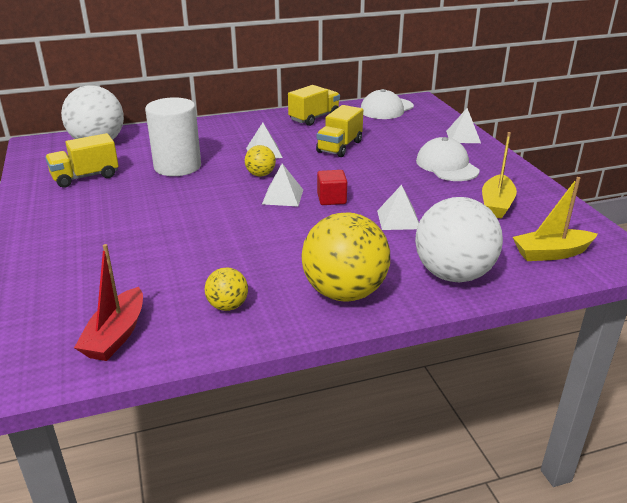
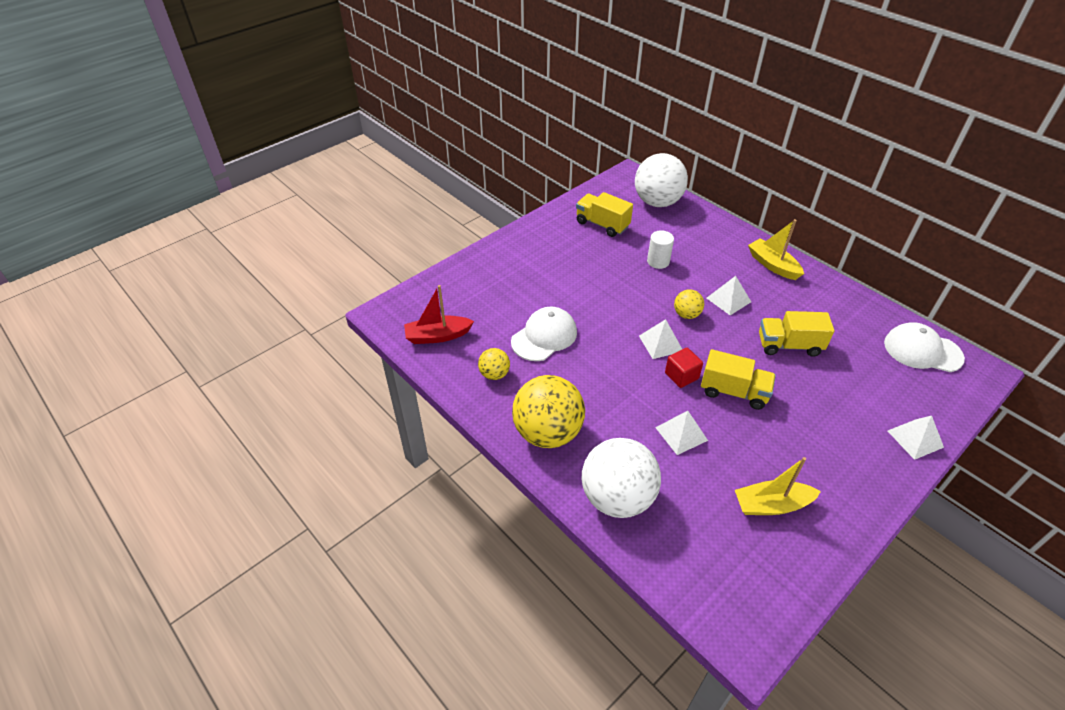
camera: 65 degrees right, 15 degrees up
white cylinder [145,97,201,176] -> white cylinder [647,230,674,269], size x0.53
yellow truck [288,85,340,126] -> yellow truck moved to [701,349,776,410]
white cap [416,137,480,181] -> white cap moved to [511,306,577,361]
yellow boat [513,177,598,261] -> yellow boat moved to [748,219,804,280]

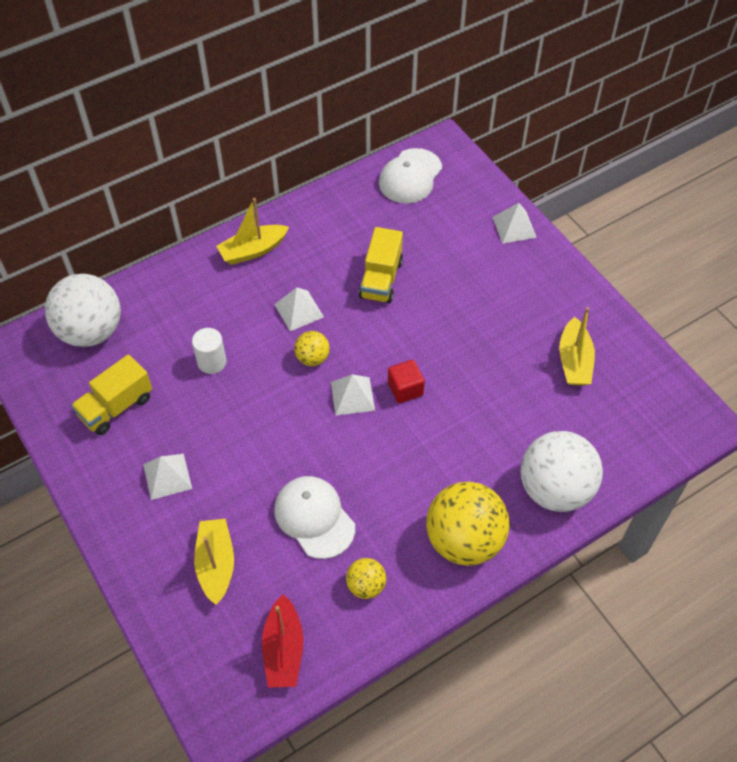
camera: 80 degrees left, 10 degrees up
white pyramid [655,411,708,455] -> white pyramid moved to [143,454,192,500]
yellow truck [701,349,776,410] -> none
none -> yellow boat [194,519,234,605]

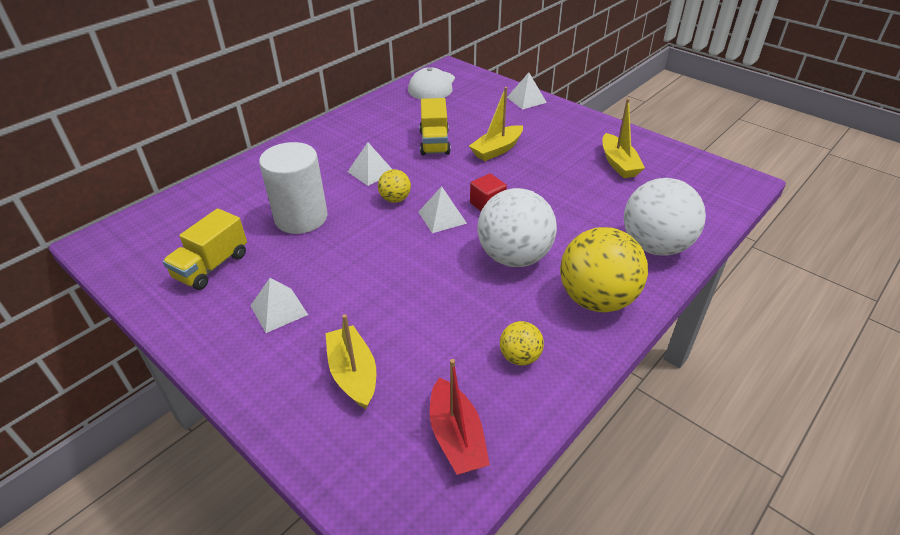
camera: 15 degrees left, 15 degrees down
white ball [45,274,121,347] -> white ball moved to [477,188,557,267]
white cylinder [192,328,227,374] -> white cylinder [259,142,327,234], size x1.88
yellow boat [216,198,289,265] -> yellow boat moved to [469,87,523,161]
white cap [274,476,355,559] -> none

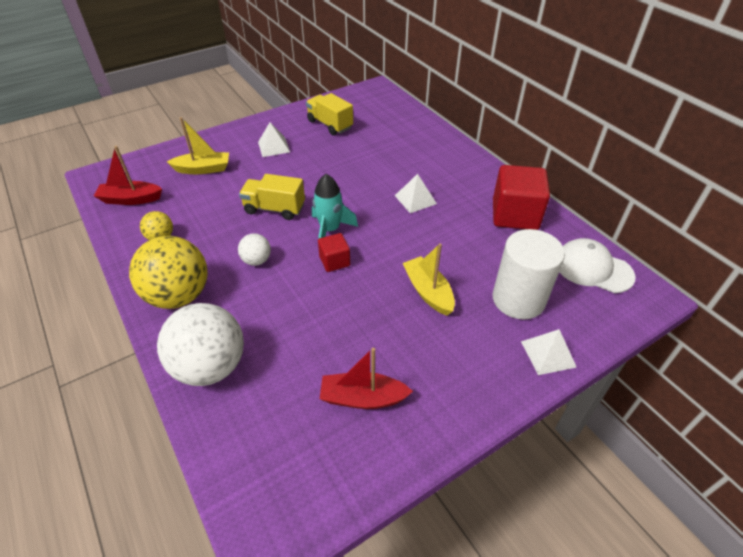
camera: 105 degrees right, 5 degrees up
white cylinder [259,142,327,234] -> white cylinder moved to [492,229,565,319]
yellow ball [378,169,411,203] -> none
white pyramid [419,186,467,233] -> turquoise rocket [312,174,358,238]
yellow truck [420,98,451,156] -> yellow truck moved to [239,174,305,220]
white ball [477,188,557,267] -> white ball [238,233,271,266], size x0.48
yellow boat [602,98,645,178] -> red boat [320,347,413,409]
none -> red cube [493,165,550,230]

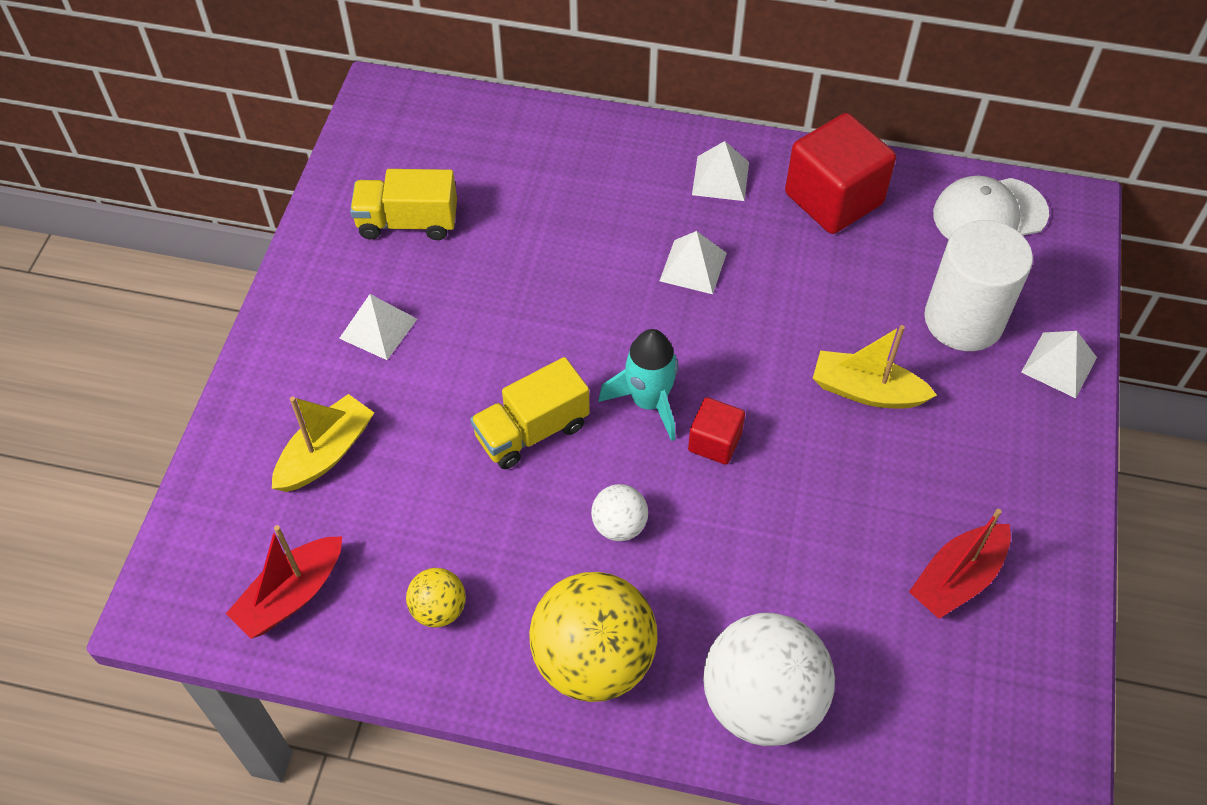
camera: 45 degrees left, 10 degrees up
none -> white pyramid [692,141,749,201]

